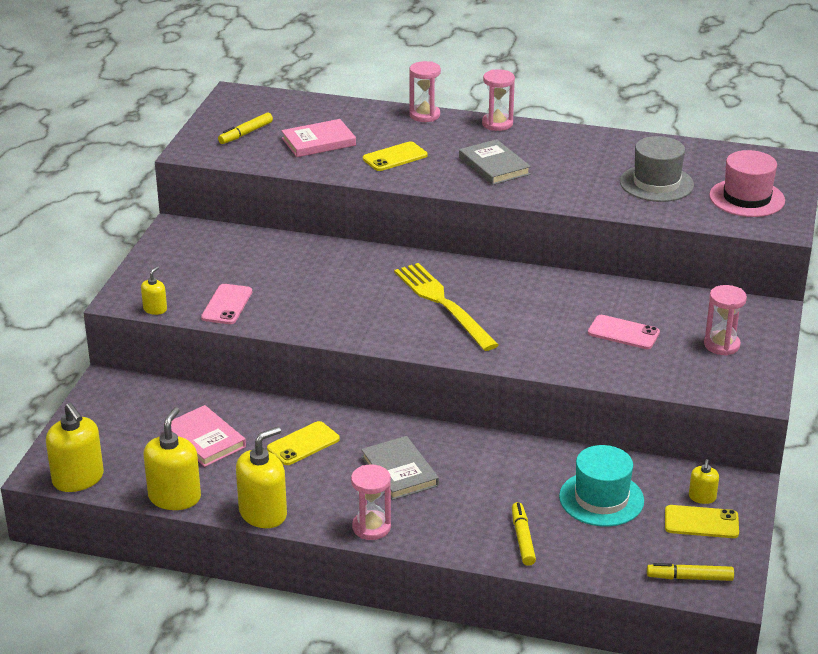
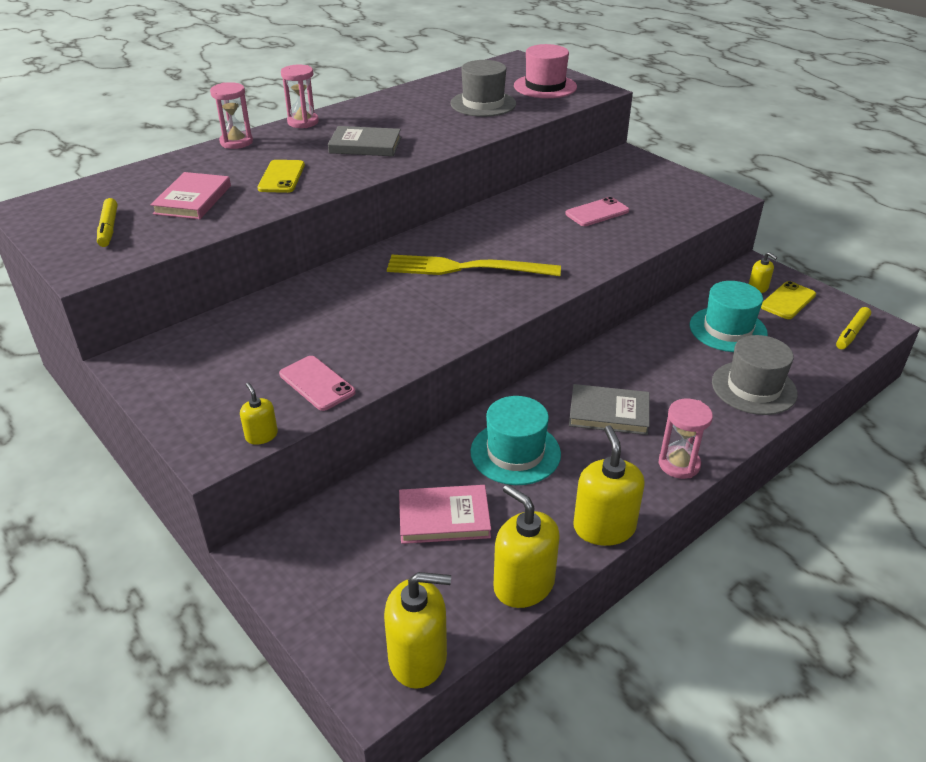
camera: 55 degrees left, 5 degrees up
yellow phone [267,421,340,465] -> turquoise hat [470,396,561,485]
yellow marker [512,502,536,566] -> grey hat [712,335,798,415]
pink hourglass [704,285,747,356] -> none

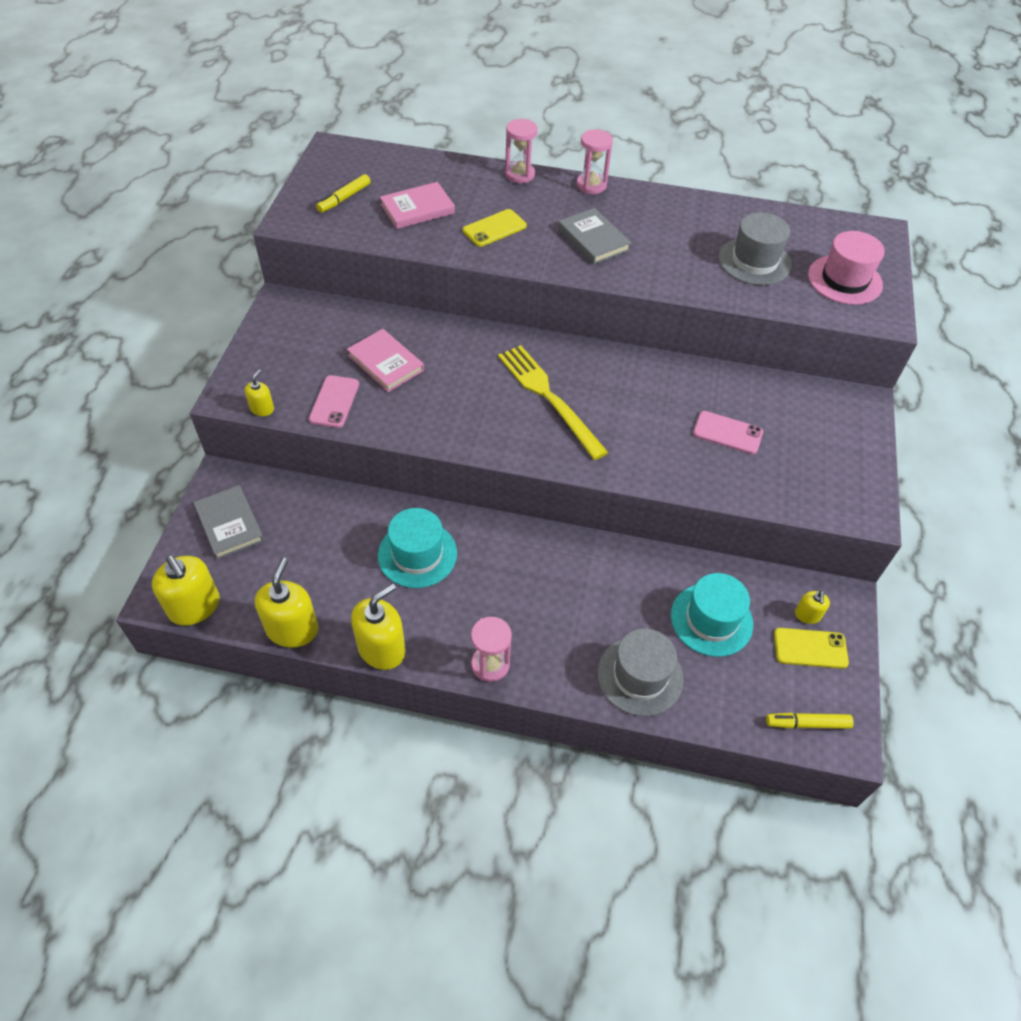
camera: 50 degrees right, 15 degrees up
pink book [399,485,491,544] -> pink book moved to [347,329,424,392]
grey book [569,384,650,435] -> grey book moved to [193,485,264,560]

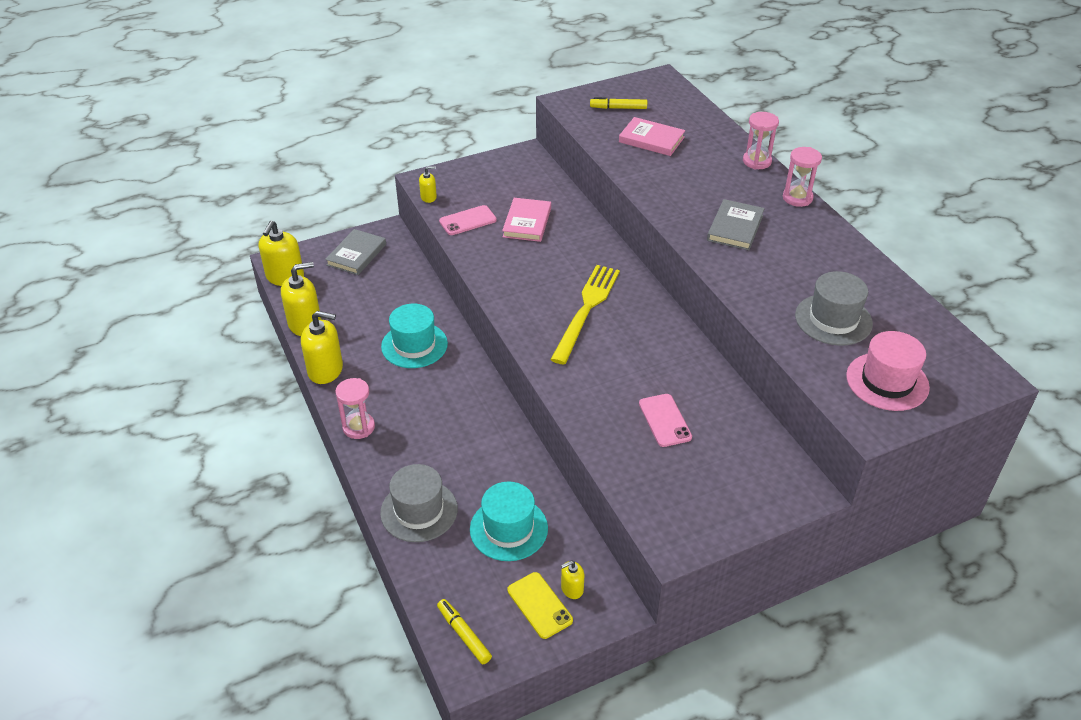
camera: 55 degrees right, 10 degrees down
yellow phone [463,209,527,247] -> none

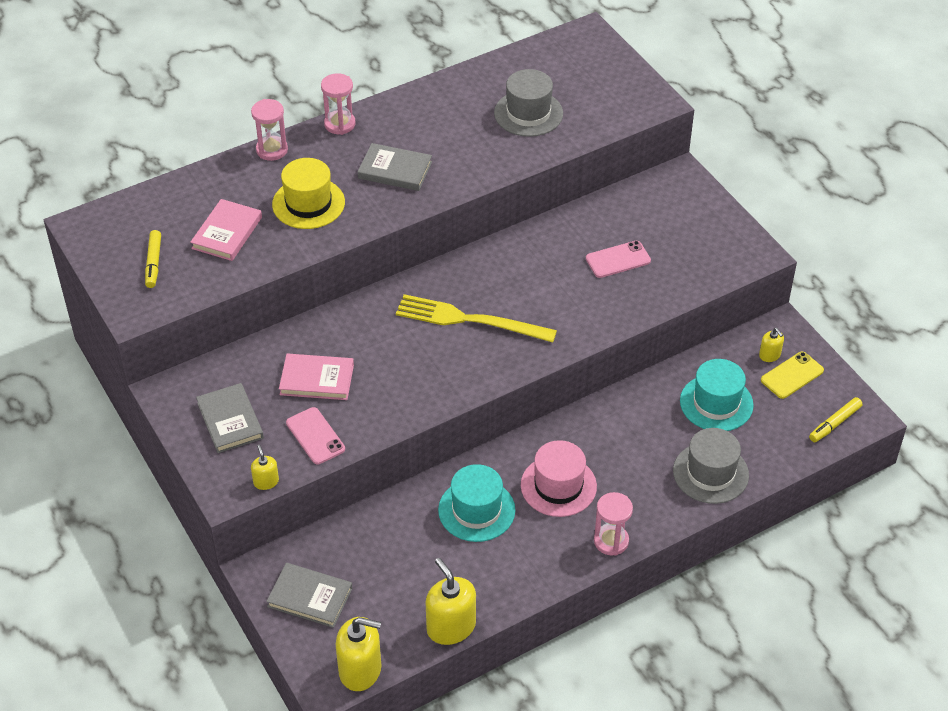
camera: 95 degrees left, 5 degrees up
yellow soap dispenser [301,311,343,384] -> none
pink hat [846,331,930,411] -> pink hat moved to [521,440,597,517]
none -> grey book [196,383,264,453]
none -> yellow hat [272,158,345,229]

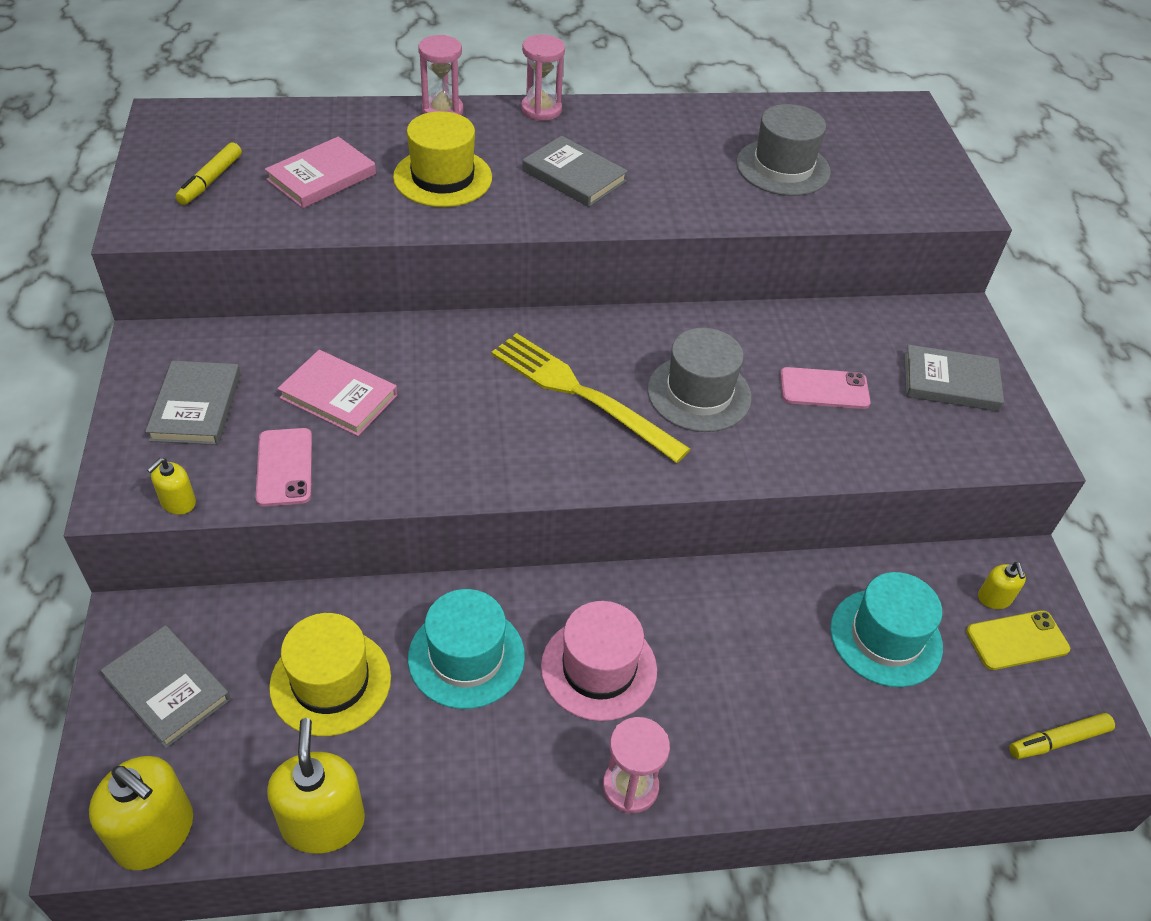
camera: 20 degrees right, 0 degrees up
yellow soap dispenser [251,445,279,490] -> yellow soap dispenser turned 150 degrees counterclockwise [147,458,196,515]
grey hat [673,428,749,504] -> grey hat moved to [647,328,752,432]
none -> yellow hat [269,613,391,736]
none -> grey book [904,345,1004,411]

